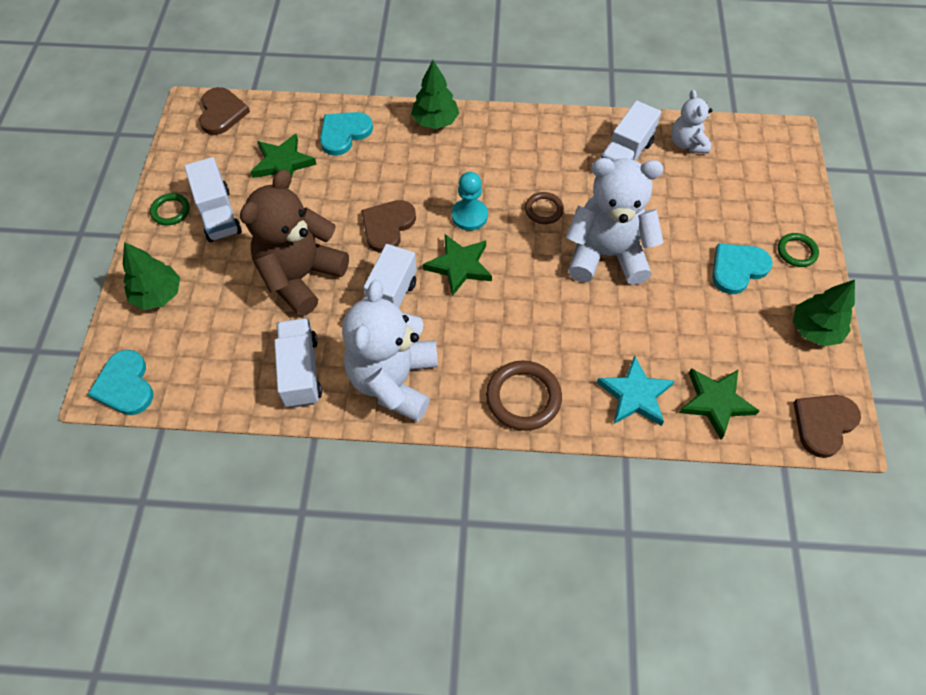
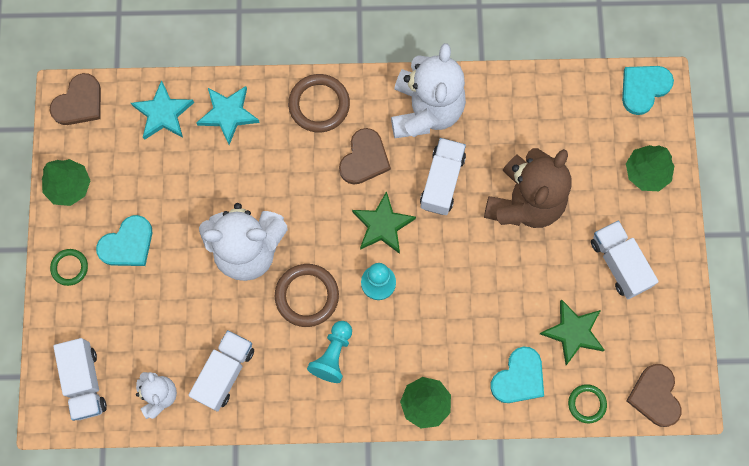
camera: 175 degrees right, 15 degrees up
turquoise heart [88,350,153,415] -> turquoise heart turned 105 degrees counterclockwise [622,66,674,115]
green ring [150,193,190,226] -> green ring moved to [568,384,607,423]
white truck [274,318,322,408] -> white truck moved to [53,338,107,421]
brown heart [361,200,416,253] -> brown heart moved to [339,128,391,185]
brown ring [525,192,564,224] -> brown ring [275,264,339,327], size x1.70
green star [679,368,760,440] -> turquoise star [131,80,194,140]
none -> turquoise pawn [307,321,352,383]

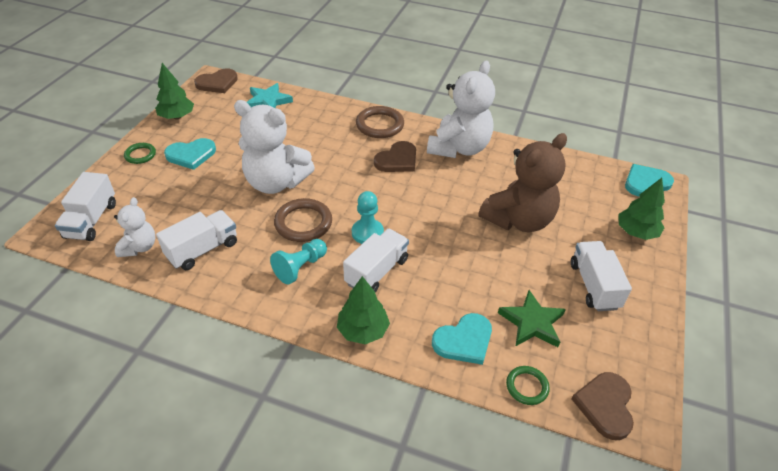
camera: 20 degrees right, 30 degrees down
turquoise star [196,86,260,145] -> none
green star [352,191,416,254] -> none
white truck [420,138,466,215] -> white truck moved to [343,228,409,292]

